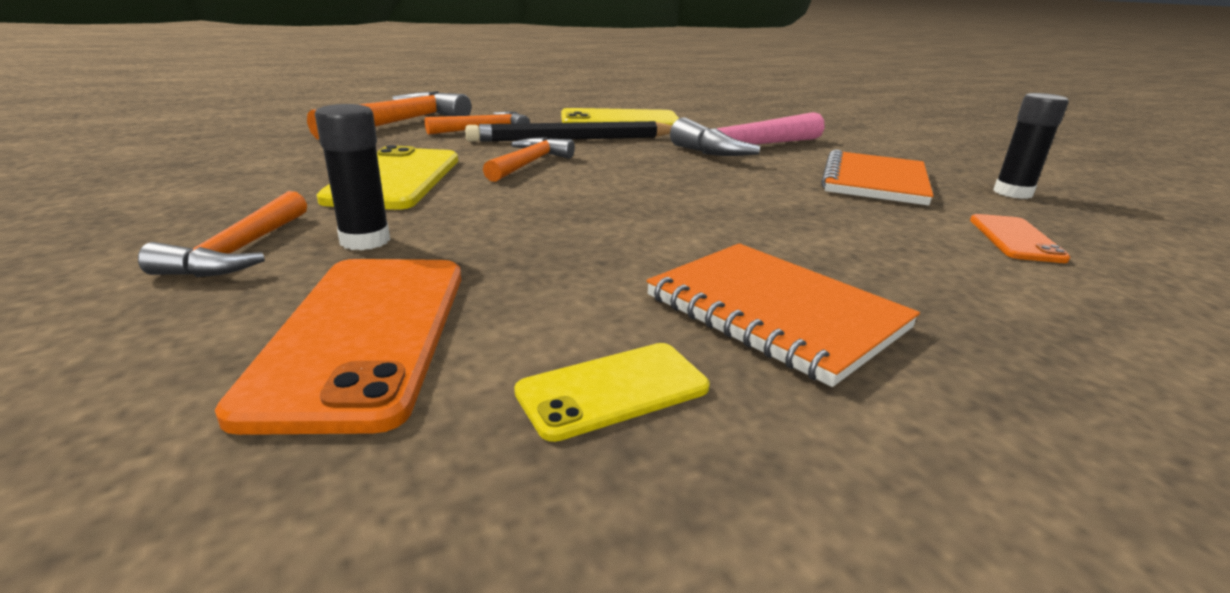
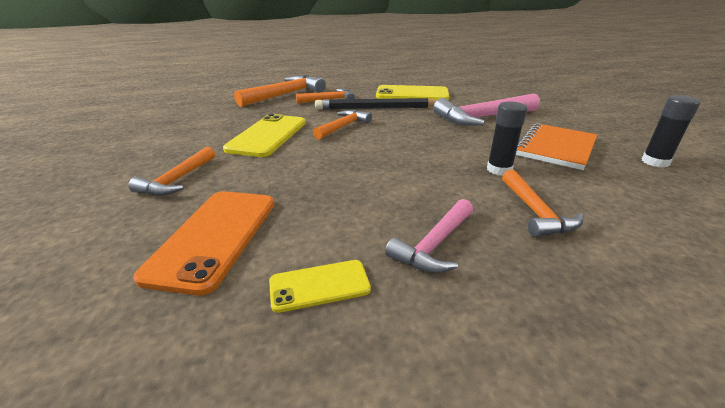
camera: 15 degrees right, 5 degrees up
black glue stick [315,104,390,250] -> black glue stick moved to [487,102,527,176]
orange notebook [646,243,920,387] -> pink hammer [385,199,473,273]
orange phone [970,214,1070,263] -> none
none -> orange hammer [502,170,584,237]

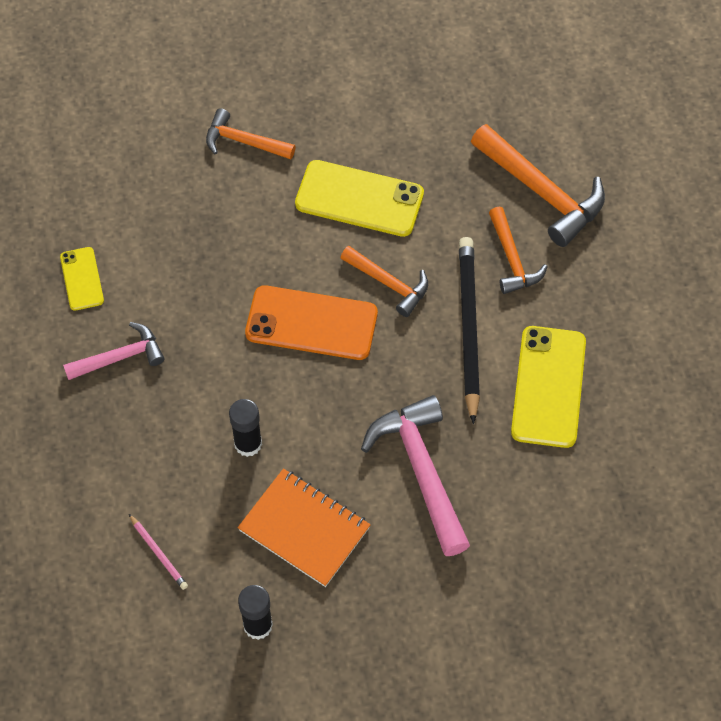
camera: 90 degrees right, 30 degrees up
orange phone [133,191,274,296] -> orange phone moved to [245,285,378,360]
pink hammer [385,199,473,273] -> pink hammer turned 120 degrees clockwise [63,322,164,380]
orange hammer [502,170,584,237] -> none
none -> pink pencil [129,514,188,590]

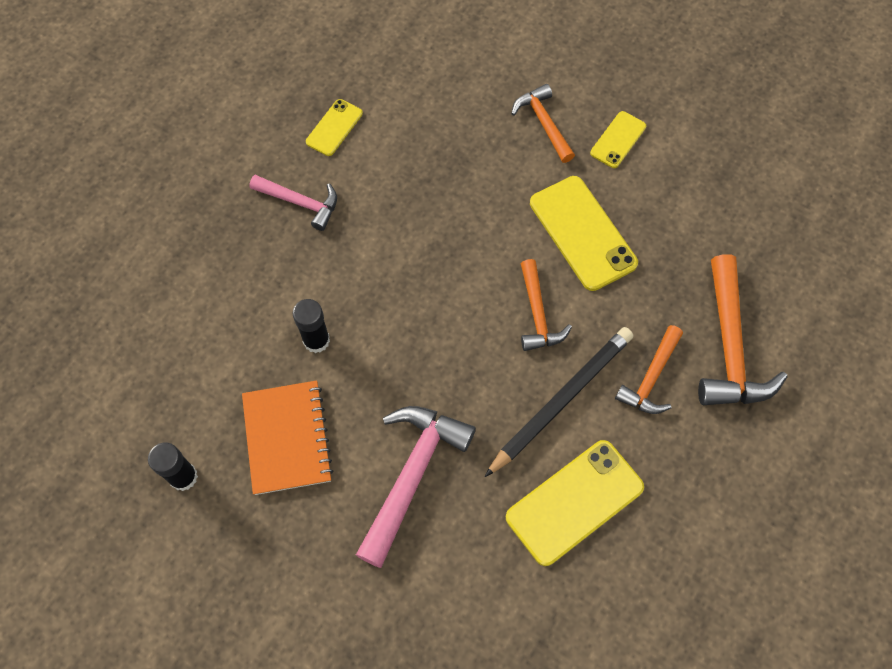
camera: 45 degrees right, 5 degrees up
pink pencil [129,514,188,590] -> none
orange phone [245,285,378,360] -> none
none -> yellow phone [590,111,646,168]

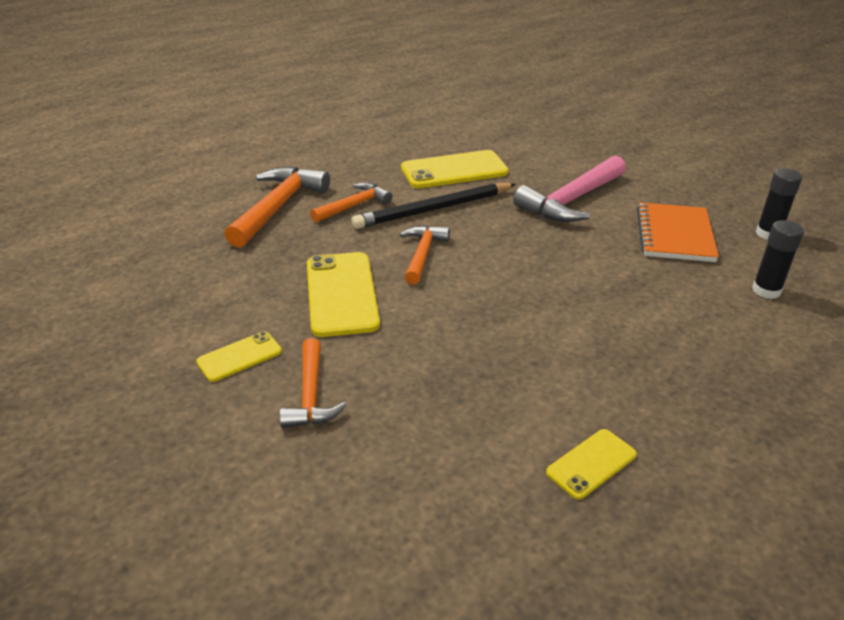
camera: 160 degrees left, 30 degrees down
pink hammer [249,175,337,231] -> none
black glue stick [293,299,330,353] -> black glue stick moved to [752,220,804,299]

